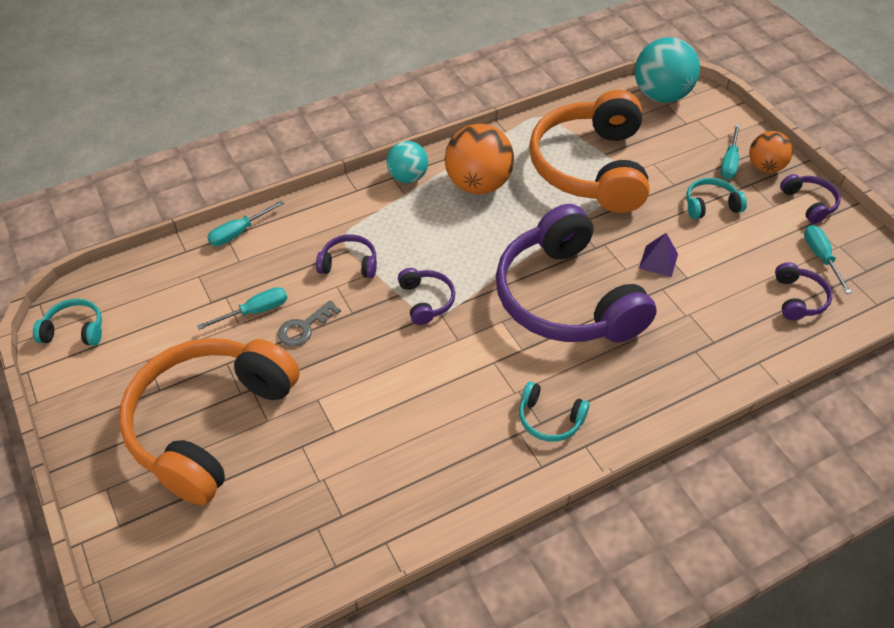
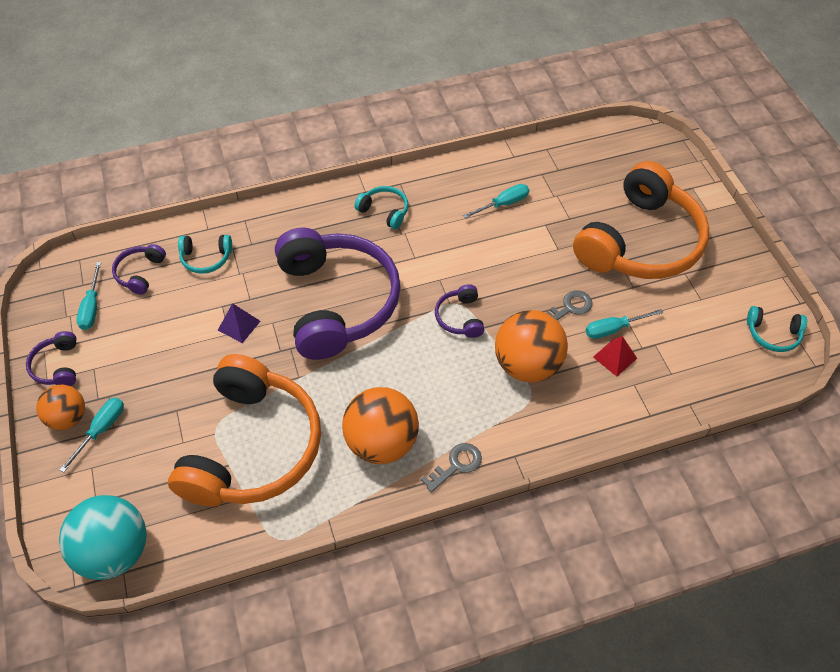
camera: 170 degrees left, 5 degrees up
turquoise screwdriver [207,201,284,246] -> turquoise screwdriver moved to [463,184,529,219]
purple headphones [316,234,377,278] -> orange ball [495,310,568,382]
turquoise ball [386,141,428,183] -> grey key [421,443,482,492]
turquoise headphones [686,178,747,219] -> turquoise headphones moved to [178,235,232,274]
none -> red pyramid [593,336,637,377]

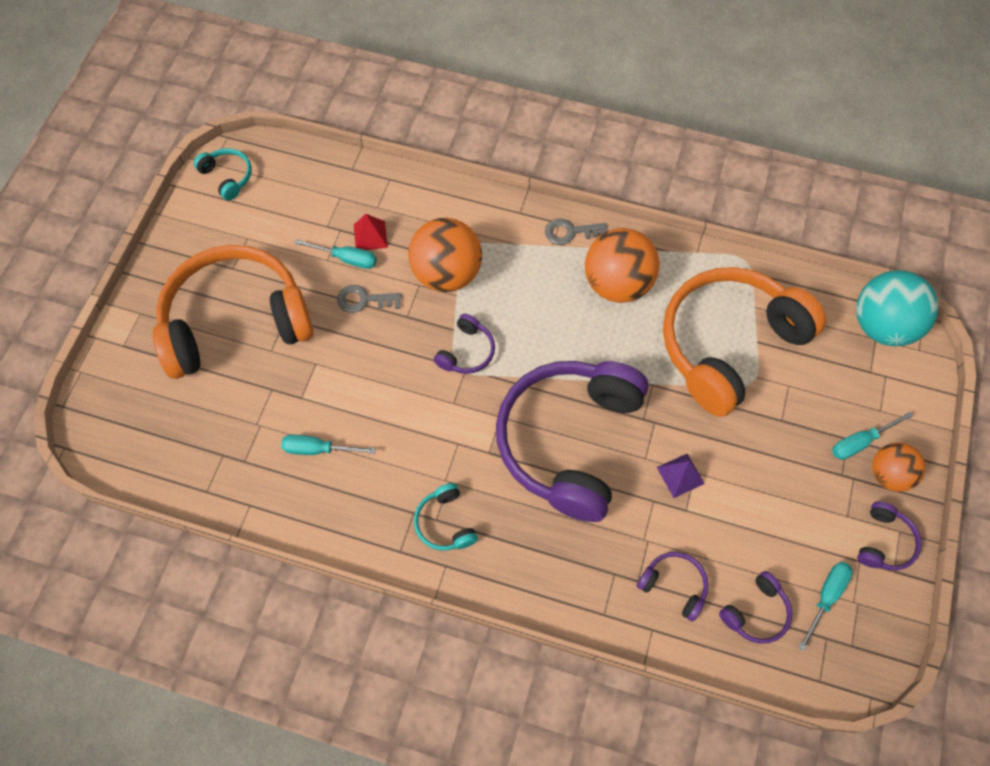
camera: 145 degrees left, 10 degrees up
turquoise headphones [178,235,232,274] -> purple headphones [637,552,709,622]

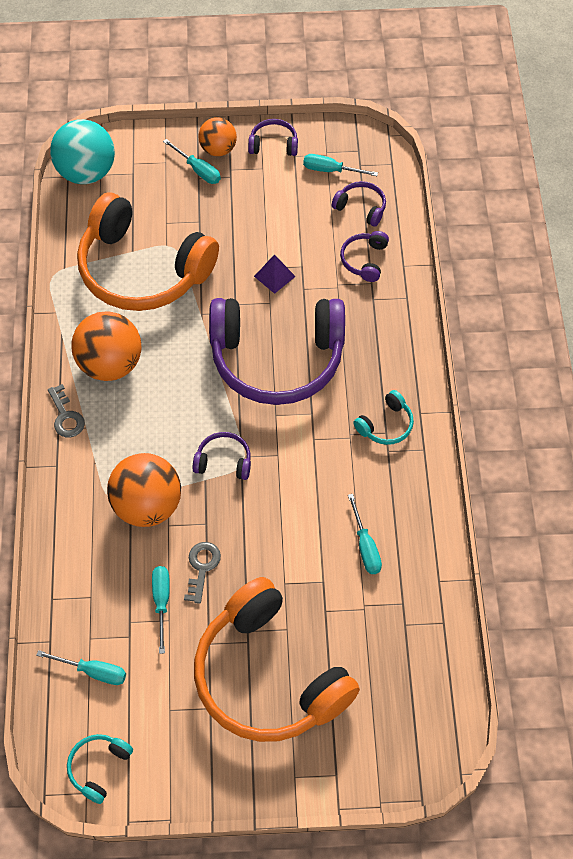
camera: 110 degrees left, 5 degrees down
grey key [337,285,402,313] -> grey key turned 150 degrees counterclockwise [184,542,221,604]
red pyramid [354,214,388,250] -> none
none -> turquoise screwdriver [36,650,126,685]

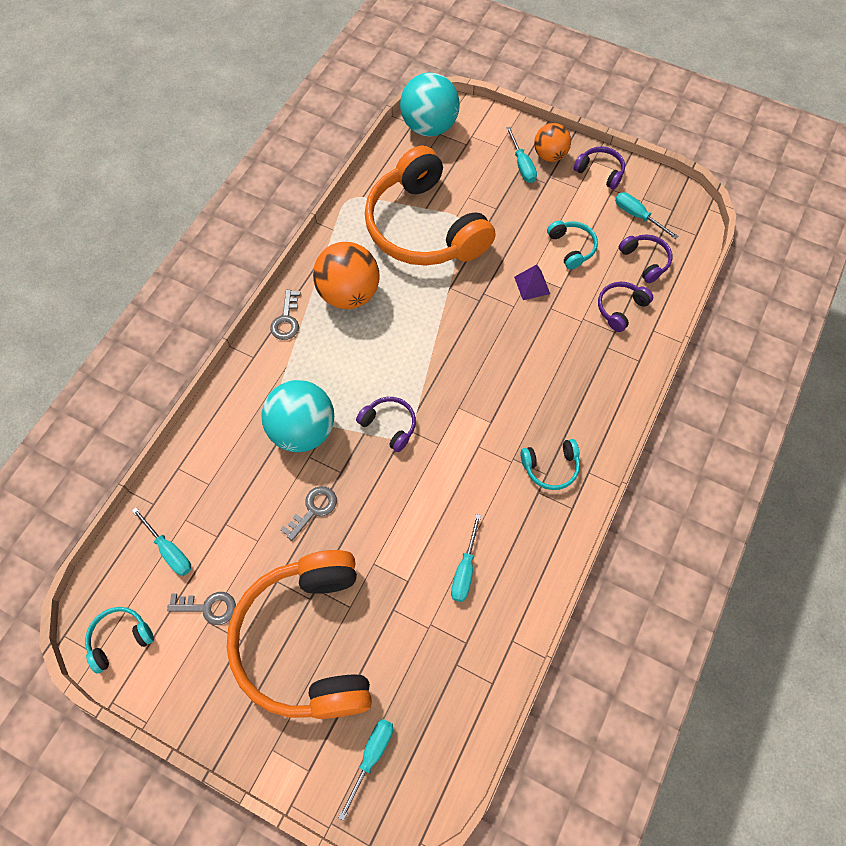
camera: 30 degrees right, 5 degrees up
orange ball [107,453,181,527] -> turquoise ball [261,380,334,452]
turquoise screwdriver [152,566,170,654] -> turquoise screwdriver moved to [338,719,393,821]
purple headphones [209,298,345,405] -> none
none -> grey key [167,592,236,625]
none -> turquoise headphones [547,221,598,269]

